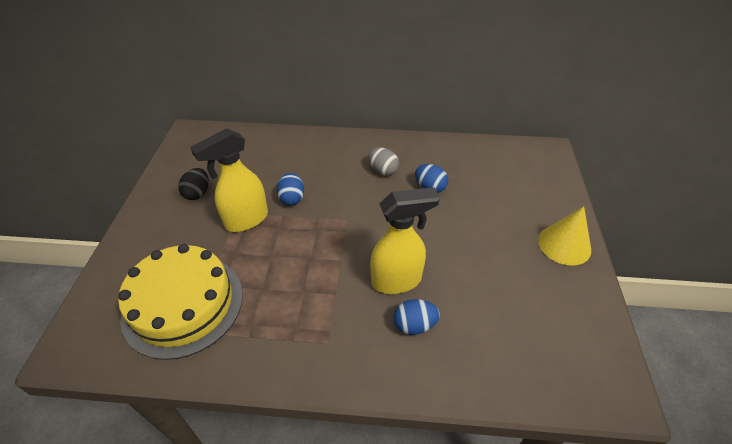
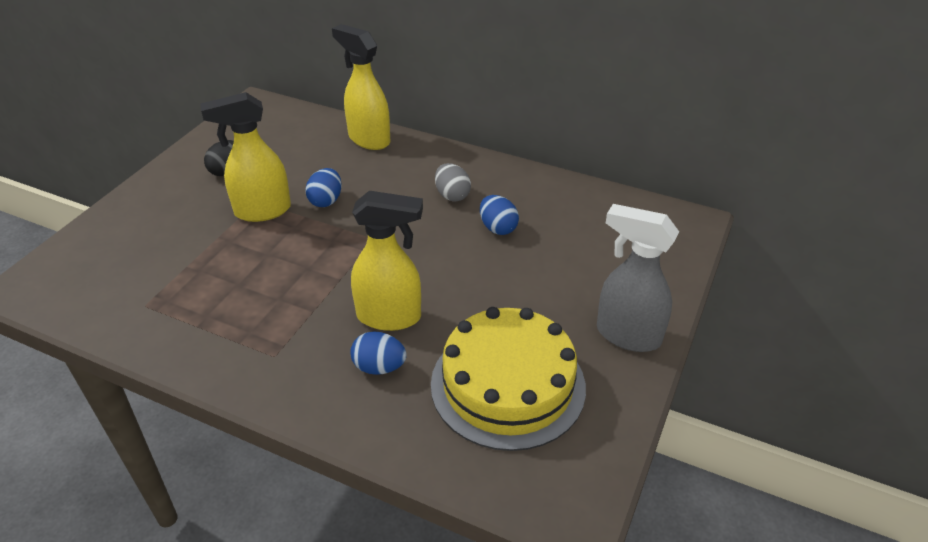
camera: 20 degrees right, 5 degrees down
yellow cake [118,244,243,360] -> yellow cake moved to [431,307,586,451]
yellow cone [538,206,591,266] -> grey spray bottle [597,204,679,352]
none -> yellow spray bottle [332,24,390,150]

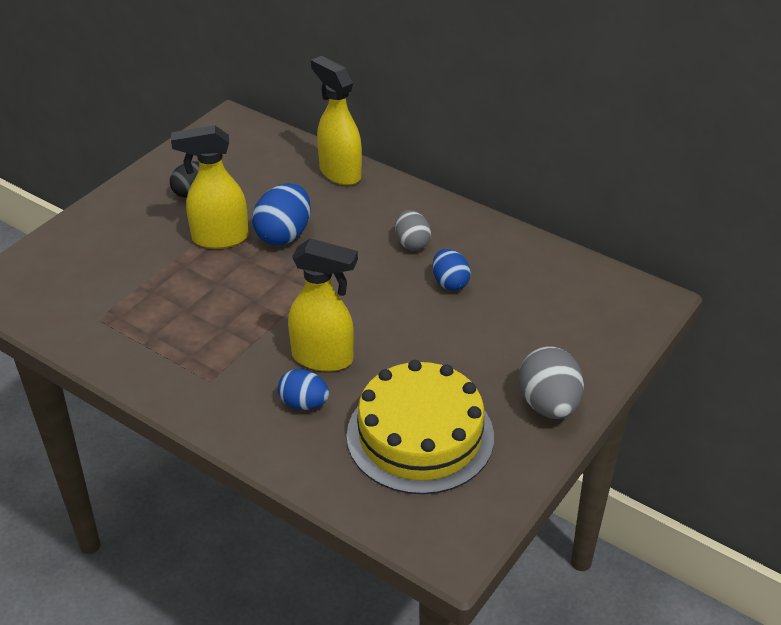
camera: 10 degrees right, 0 degrees up
blue egg [305,168,342,207] -> blue egg [252,183,311,245], size x1.56
grey spray bottle [597,204,679,352] -> grey egg [519,346,584,419]

